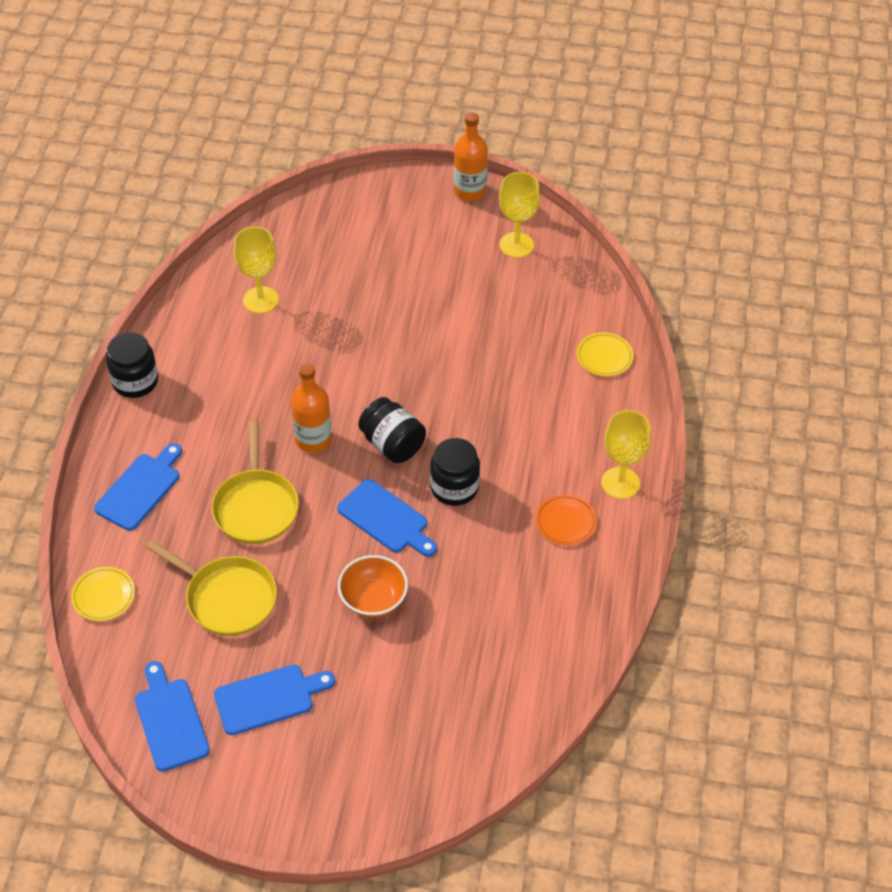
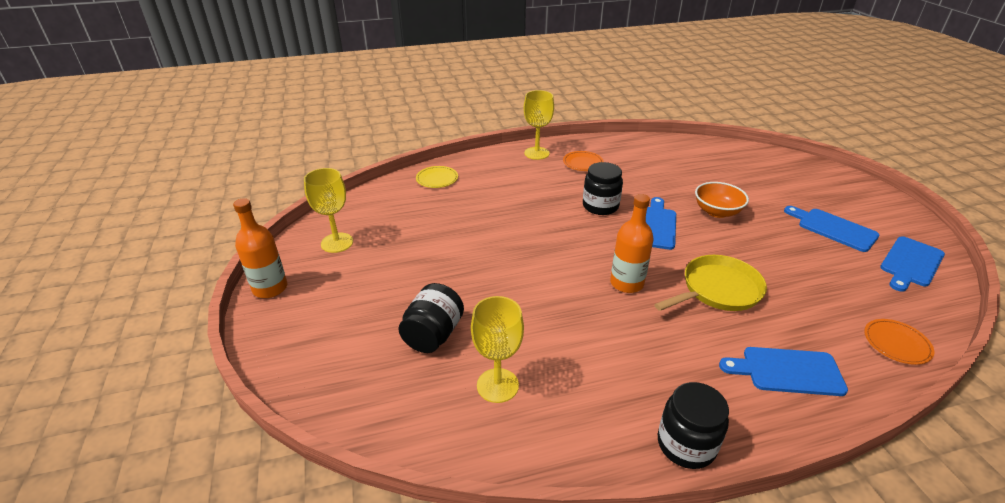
camera: 115 degrees left, 15 degrees down
yellow plate [71,567,135,621] -> orange plate [864,319,934,365]
yellow pan [146,540,277,636] -> none
black jar [358,397,426,463] -> black jar moved to [399,283,464,353]

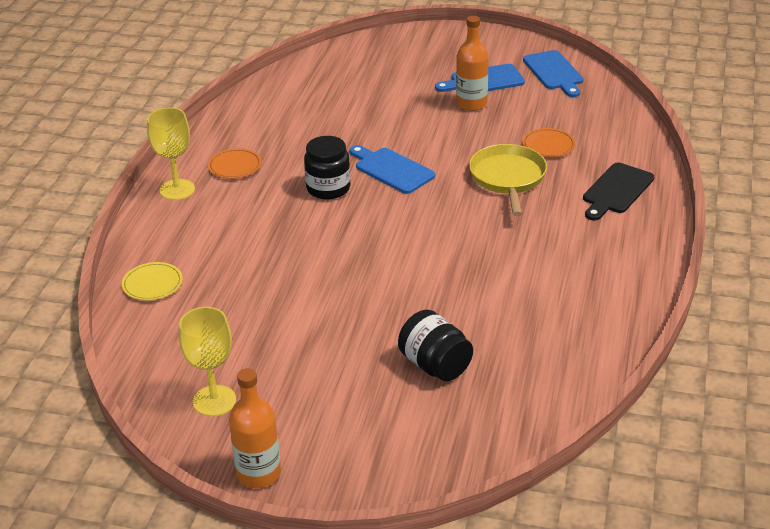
camera: 60 degrees left, 0 degrees up
yellow goblet [471,296,524,403] -> none
orange bottle [610,194,654,293] -> orange bottle moved to [456,16,489,111]
black jar [658,382,729,469] -> none
orange bowl [695,182,749,218] -> none
blue cutting board [719,347,848,396] -> black cutting board [583,162,654,221]
orange plate [864,319,934,365] -> orange plate moved to [522,128,575,157]

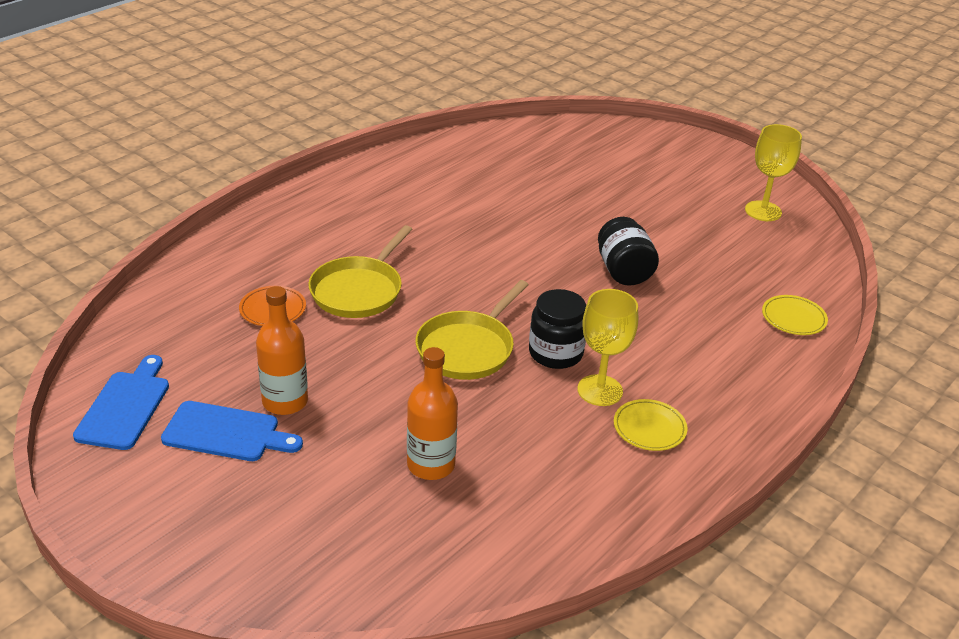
camera: 155 degrees left, 0 degrees up
yellow goblet [147,108,195,200] -> yellow goblet moved to [577,289,638,406]
orange plate [208,148,262,179] -> yellow plate [614,399,687,451]
orange bottle [229,368,281,488] -> orange bottle moved to [407,347,458,480]
blue cutting board [350,145,435,194] -> yellow pan [415,280,528,380]
black jar [398,310,473,381] -> black jar moved to [598,217,659,286]
black cutting board [583,162,654,221] -> none

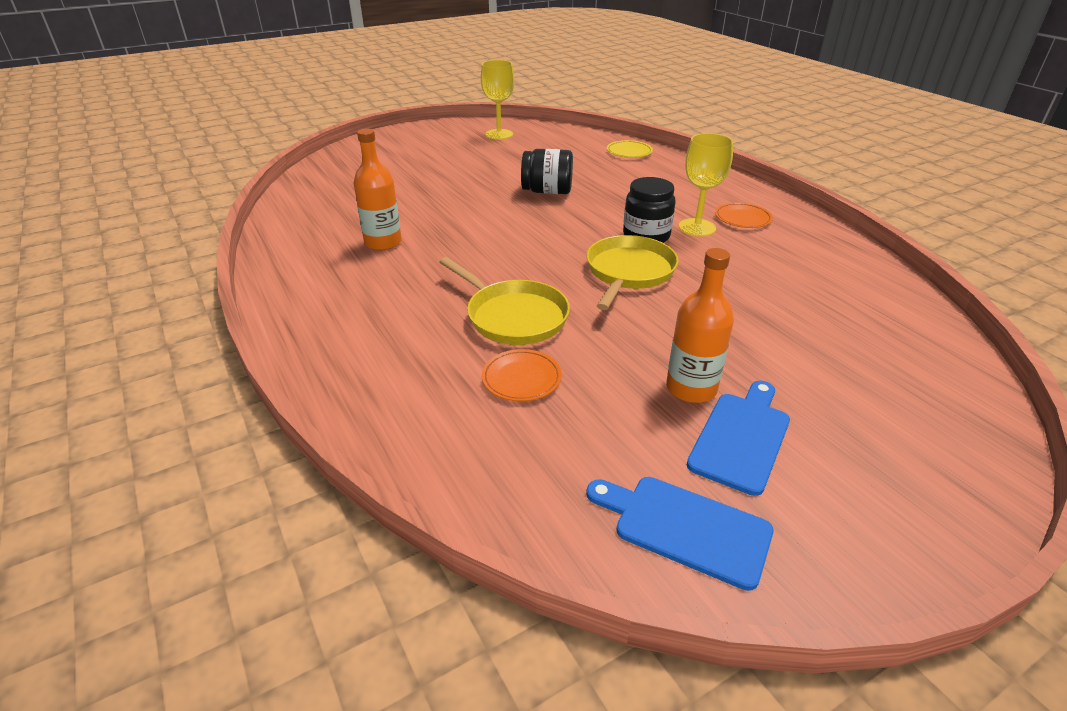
camera: 70 degrees left, 0 degrees up
orange bottle [407,347,458,480] -> orange bottle moved to [353,129,402,251]
yellow pan [415,280,528,380] -> yellow pan turned 120 degrees counterclockwise [586,235,679,310]
yellow plate [614,399,687,451] -> orange plate [715,202,773,228]

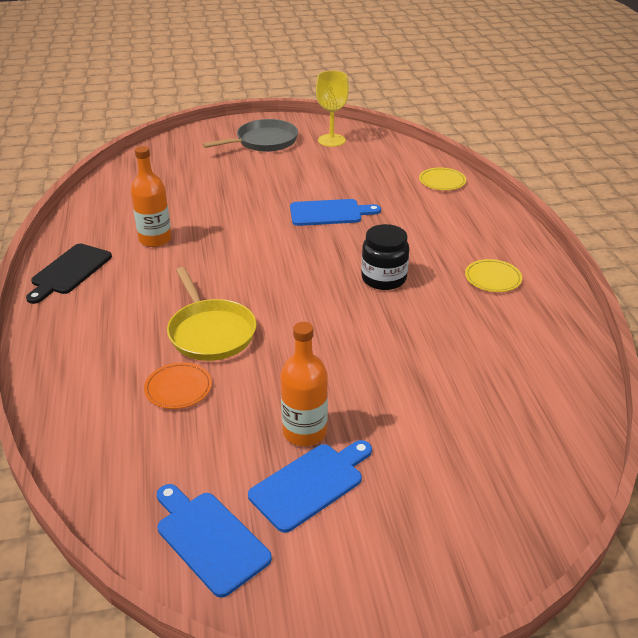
camera: 20 degrees right, 0 degrees up
black jar [521,149,573,194] -> blue cutting board [290,199,381,226]
yellow pan [586,235,679,310] -> none
yellow goblet [679,133,733,236] -> none
orange plate [715,202,773,228] -> yellow plate [465,259,522,292]
none -> black cutting board [26,244,112,304]
none -> grey pan [202,119,298,152]

